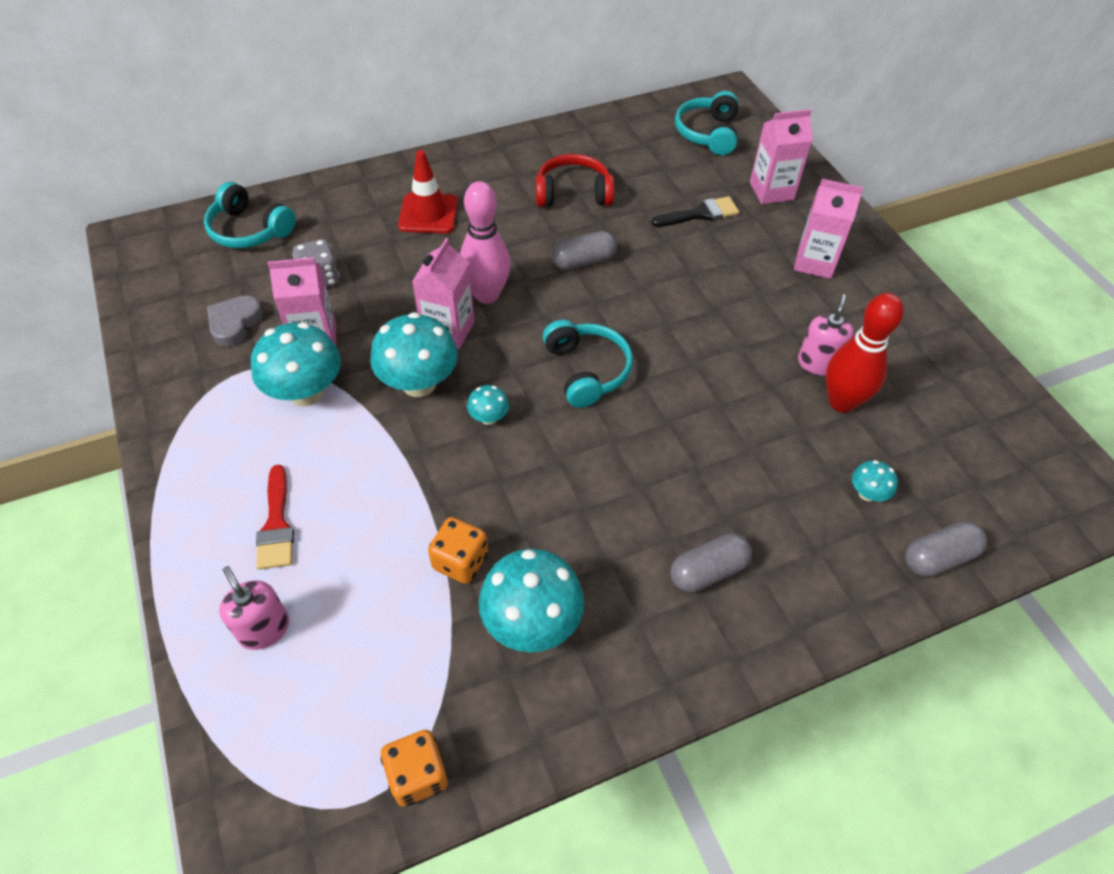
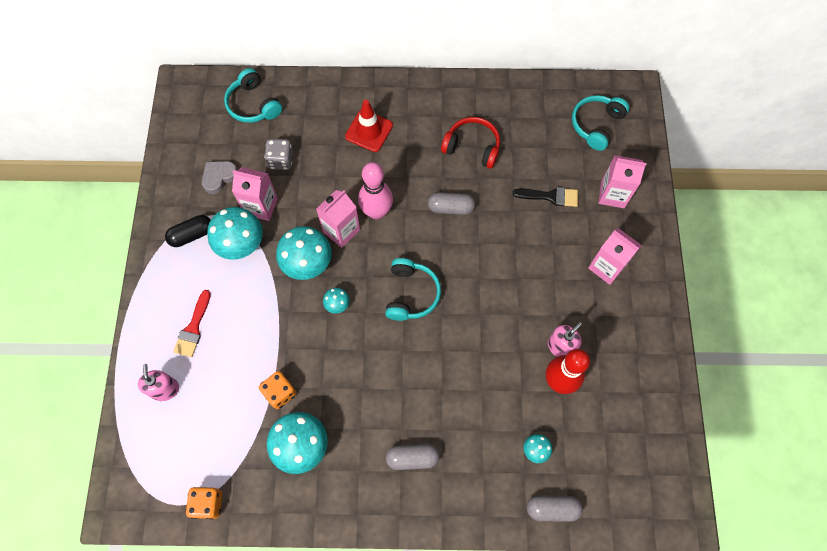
camera: 25 degrees right, 15 degrees up
none -> black capsule [165,215,211,247]

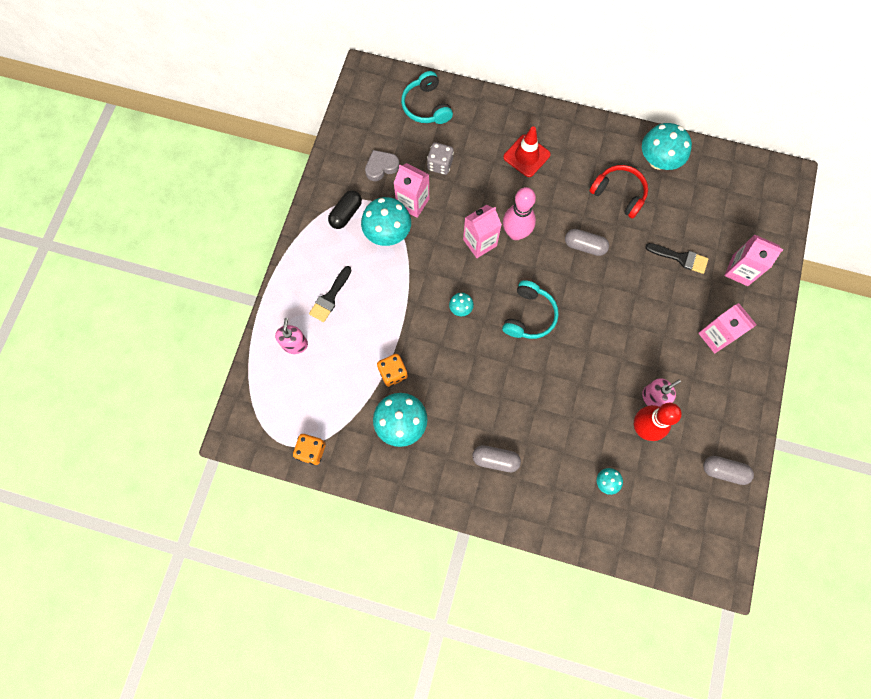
camera: 15 degrees right, 5 degrees up
black capsule [165,215,211,247] -> black capsule turned 45 degrees counterclockwise [328,190,362,229]
red brush [173,290,211,357] -> black brush [309,266,352,322]
turquoise mushroom [276,226,332,280] -> turquoise mushroom moved to [642,123,692,170]
grey capsule [527,496,583,522] -> grey capsule moved to [703,456,754,485]
turquoise headphones [572,95,629,151] -> none

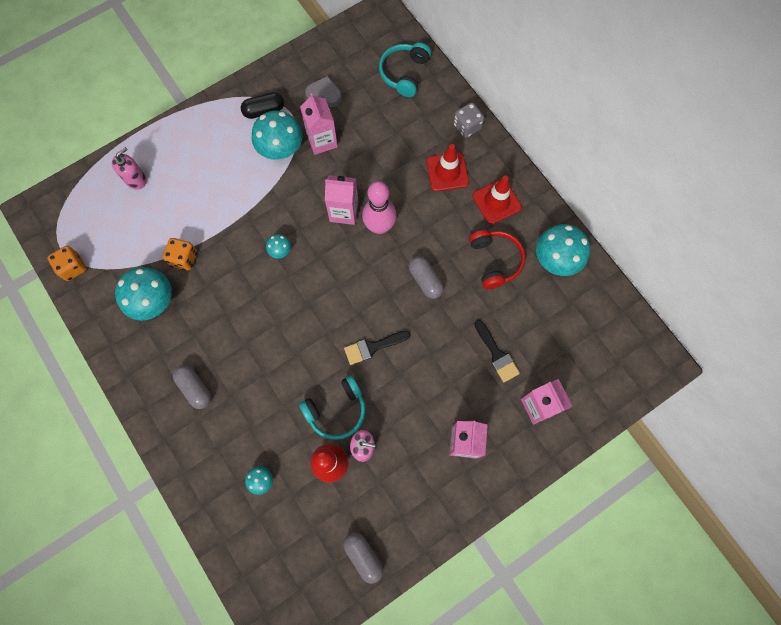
camera: 40 degrees right, 0 degrees up
black brush [309,266,352,322] -> black brush moved to [344,331,411,365]
grey dice [427,142,454,175] -> grey dice moved to [453,103,484,138]
turquoise headphones [502,280,559,339] -> turquoise headphones moved to [299,376,366,440]
none -> red traffic cone [473,175,522,224]

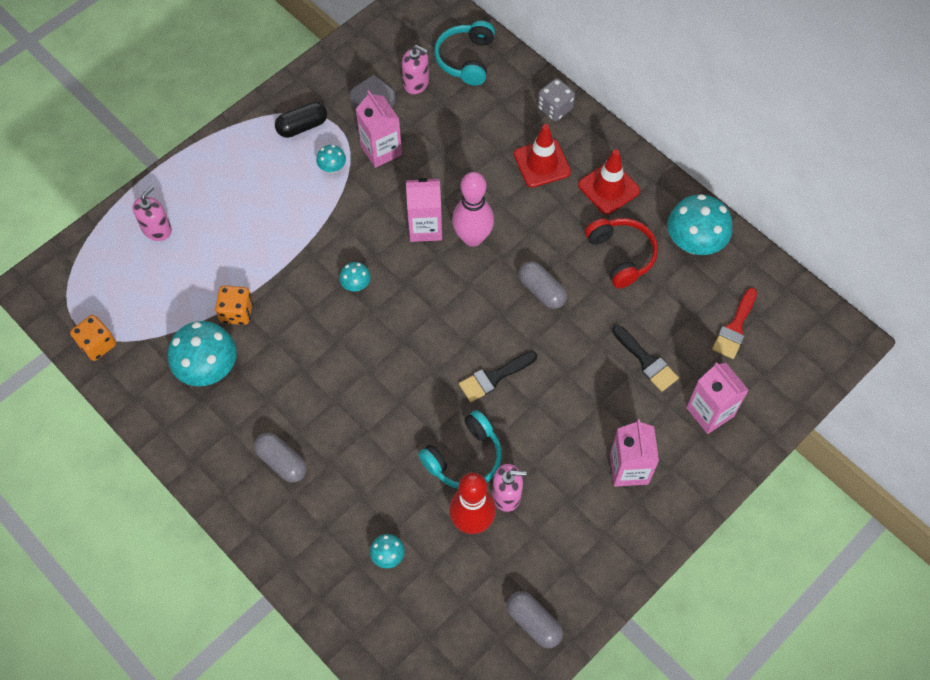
camera: 10 degrees left, 10 degrees down
turquoise mushroom [252,111,303,160] -> turquoise mushroom [316,145,346,173], size x0.48
none -> pink soap dispenser [402,45,429,94]
none -> red brush [712,288,757,359]

